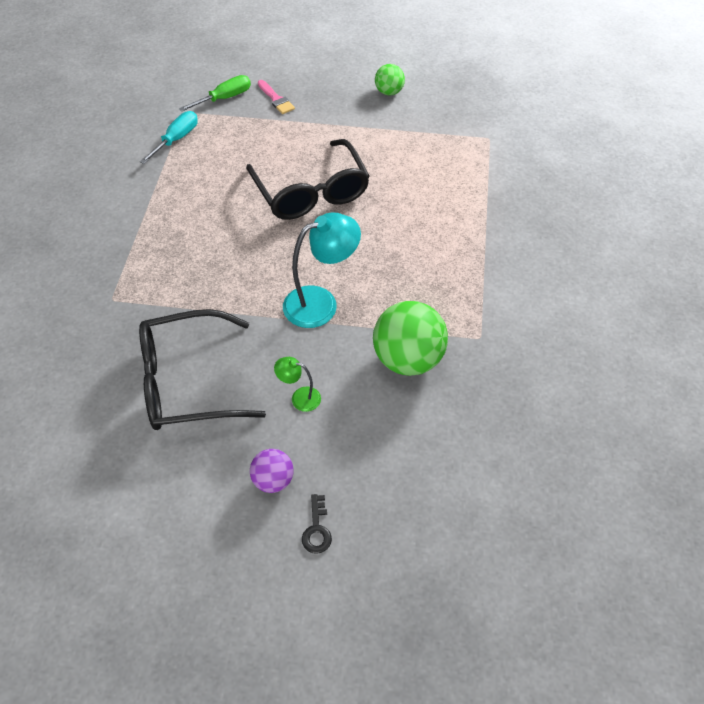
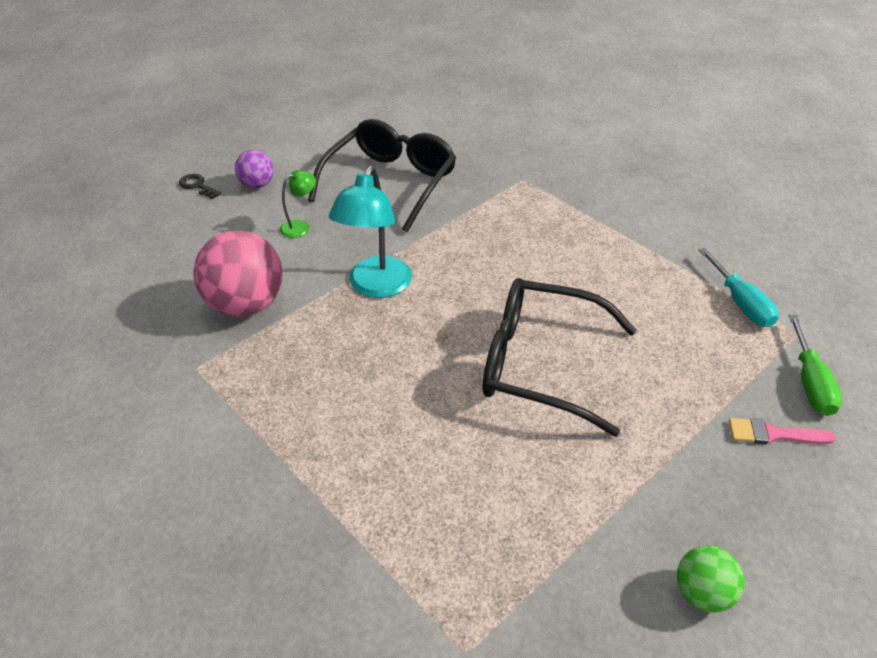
camera: 130 degrees right, 10 degrees down
green ball [373,301,448,376] -> pink ball [193,230,283,316]

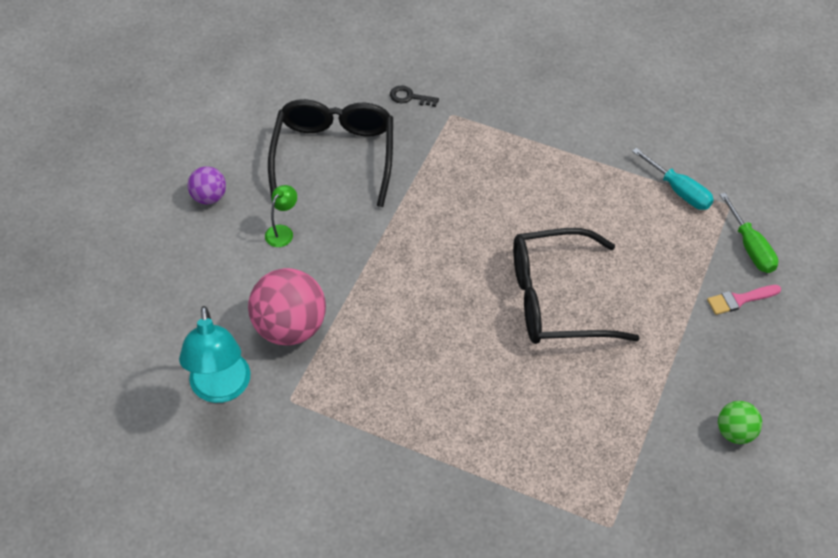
camera: 25 degrees left, 10 degrees up
black key [179,174,221,199] -> black key moved to [390,85,439,107]
turquoise lamp [329,165,412,298] -> turquoise lamp moved to [179,306,251,403]

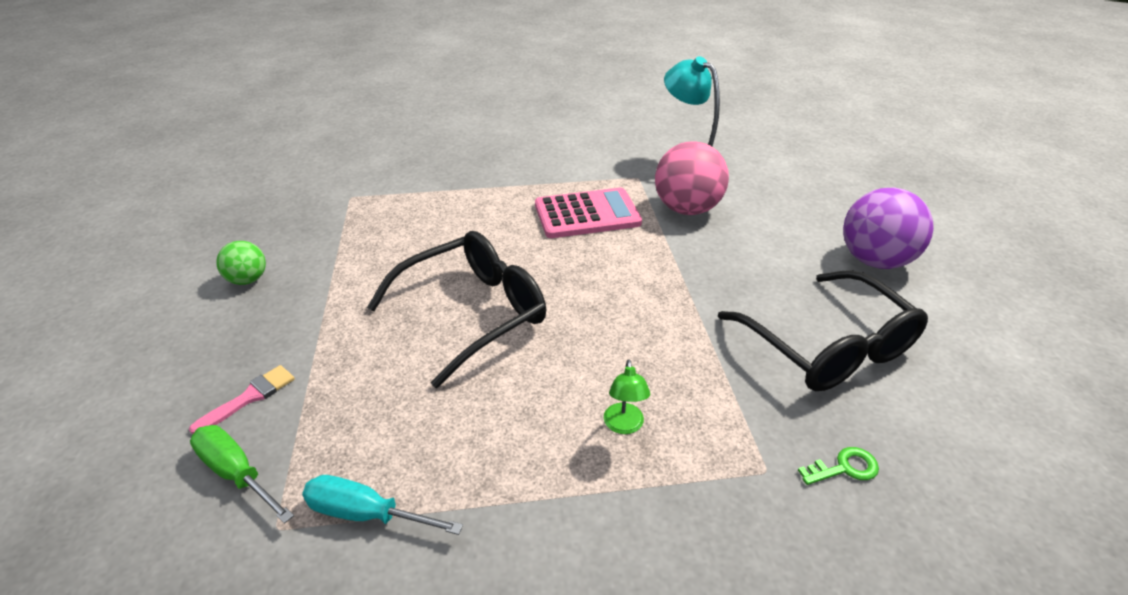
camera: 150 degrees right, 15 degrees down
purple ball [187,166,226,205] -> purple ball [843,187,934,269], size x1.86
green lamp [265,185,297,247] -> green lamp moved to [604,359,650,434]
black key [390,85,439,107] -> green key [798,447,879,485]
none -> pink calculator [535,188,642,238]

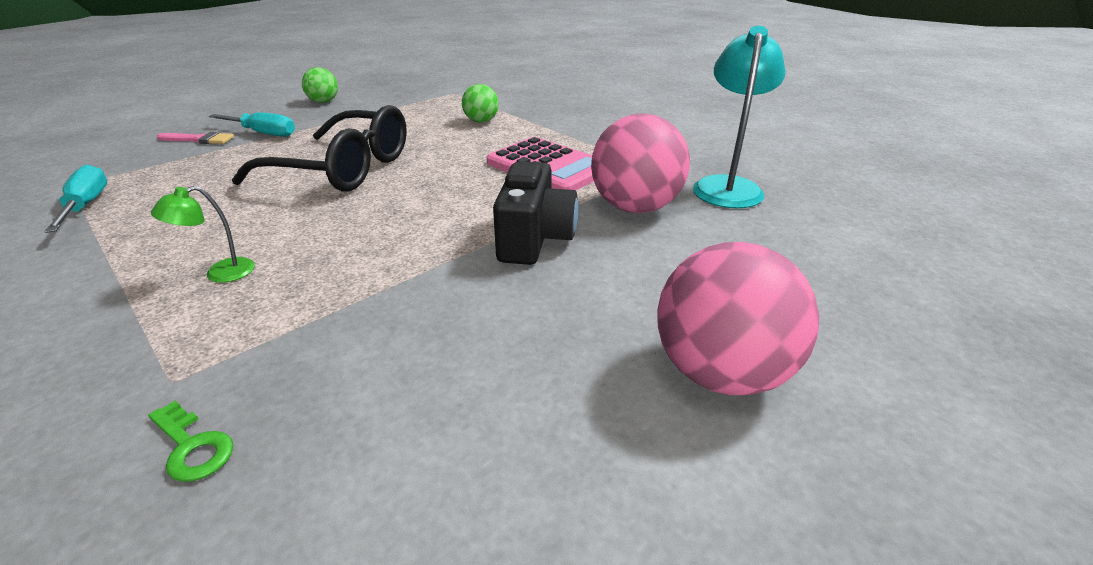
camera: 55 degrees right, 5 degrees down
green screwdriver [190,425,294,524] -> none
black glasses [718,270,928,391] -> none
purple ball [843,187,934,269] -> pink ball [657,242,819,395]
none -> turquoise screwdriver [209,112,295,137]
none -> green ball [462,84,499,123]
none -> black camera [493,161,578,265]

